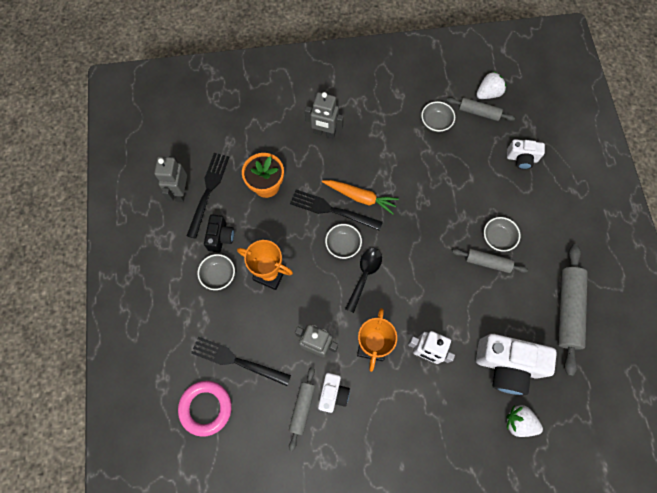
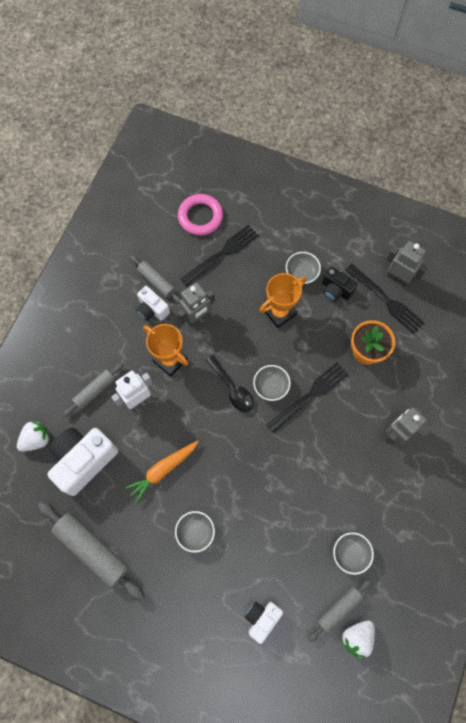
camera: 120 degrees right, 0 degrees up
orange carrot [322,180,399,214] -> orange carrot moved to [124,441,199,504]
grey rolling pin [452,248,528,273] -> grey rolling pin moved to [63,363,124,417]
white strawberry [476,71,506,99] -> white strawberry turned 45 degrees clockwise [341,620,375,659]

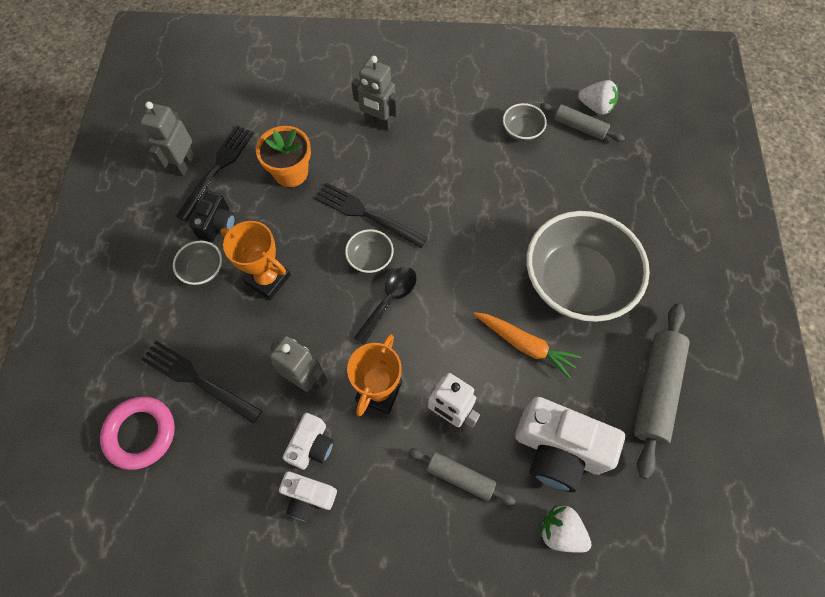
camera: 110 degrees left, 5 degrees down
grey rolling pin [130,256,181,304] -> none
grey bowl [175,511,215,553] -> grey bowl [527,211,650,322], size x2.38
white camera [245,602,283,644] -> white camera moved to [279,471,337,522]

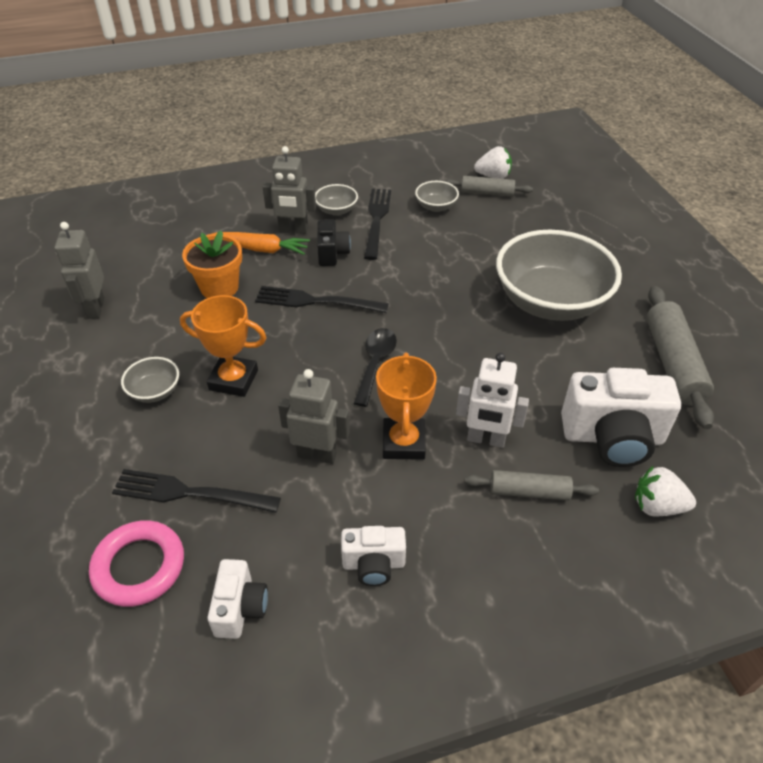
camera: 20 degrees left, 20 degrees down
black fork [176,125,254,221] -> black fork moved to [364,189,391,260]
black camera [190,191,236,242] -> black camera moved to [317,219,351,266]
white camera [283,413,334,470] -> white camera moved to [207,559,268,639]
grey bowl [345,229,394,273] -> grey bowl moved to [315,184,358,216]
orange carrot [473,312,581,379] -> orange carrot moved to [208,232,310,255]

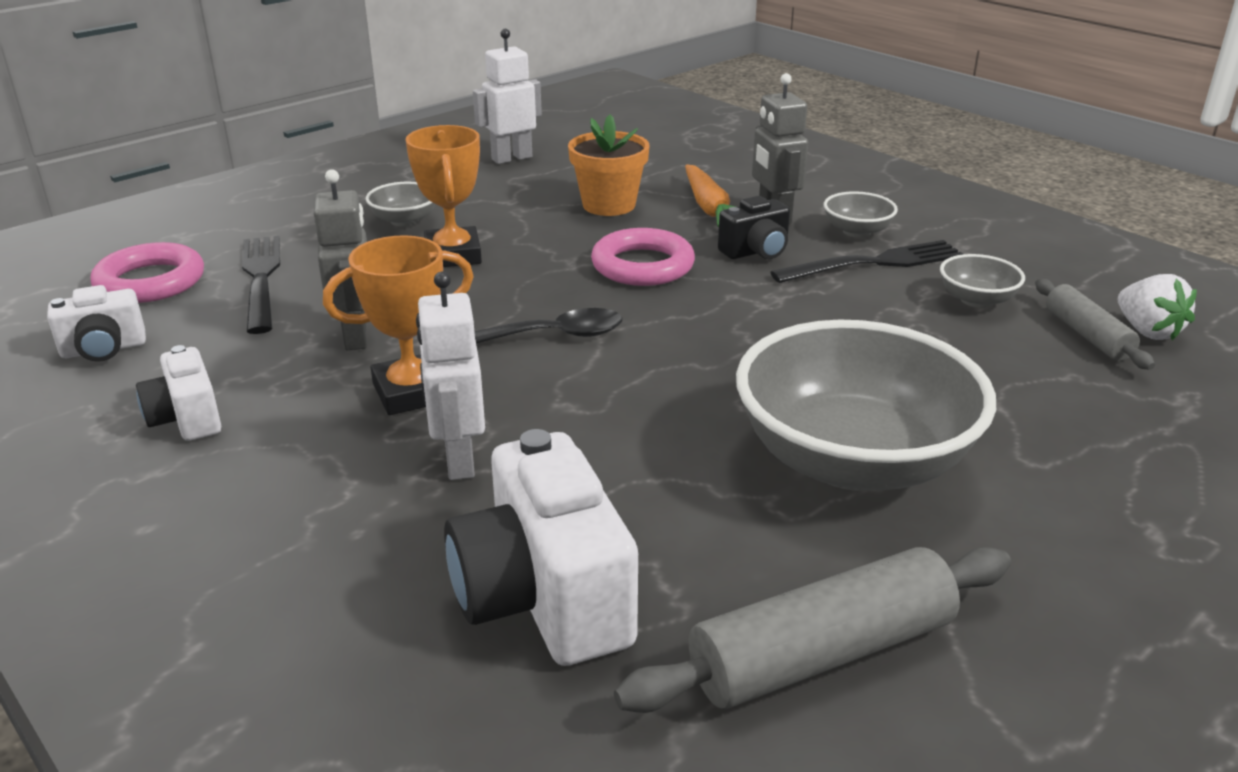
camera: 65 degrees right, 15 degrees down
grey robot [55,222,105,319] -> white robot [473,29,542,164]
black fork [255,286,389,313] -> pink ring [591,228,695,286]
grey rolling pin [465,470,599,501] -> none
white strawberry [635,465,696,517] -> none

